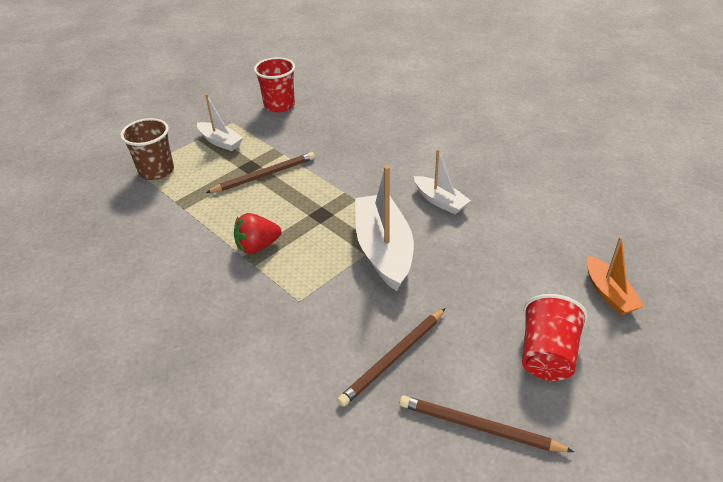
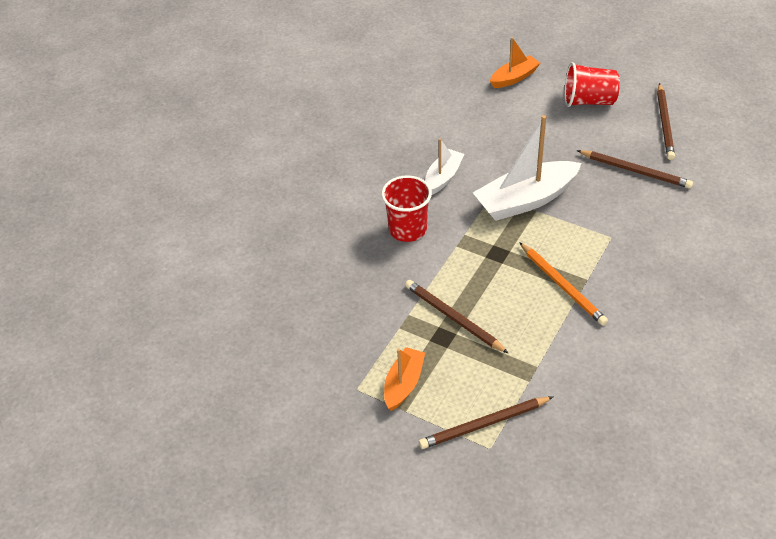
camera: 105 degrees left, 5 degrees up
brown cup [120,118,174,180] -> brown pencil [419,397,553,449]
white boat [197,94,243,151] -> orange boat [384,347,425,411]
red strawberry [234,213,281,254] -> orange pencil [519,242,608,326]
red cup [254,57,295,112] -> red cup moved to [381,175,432,242]

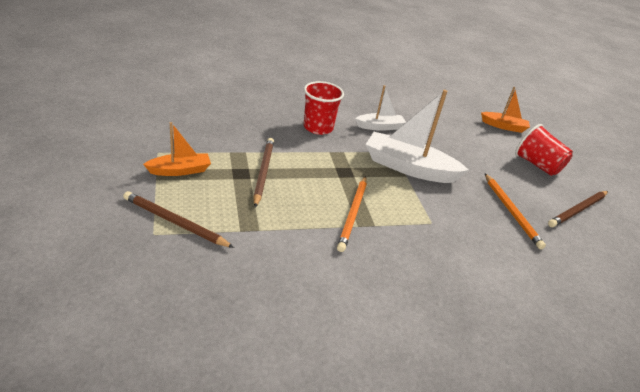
camera: 40 degrees right, 10 degrees down
brown pencil [577,150,693,189] -> orange pencil [485,174,546,249]

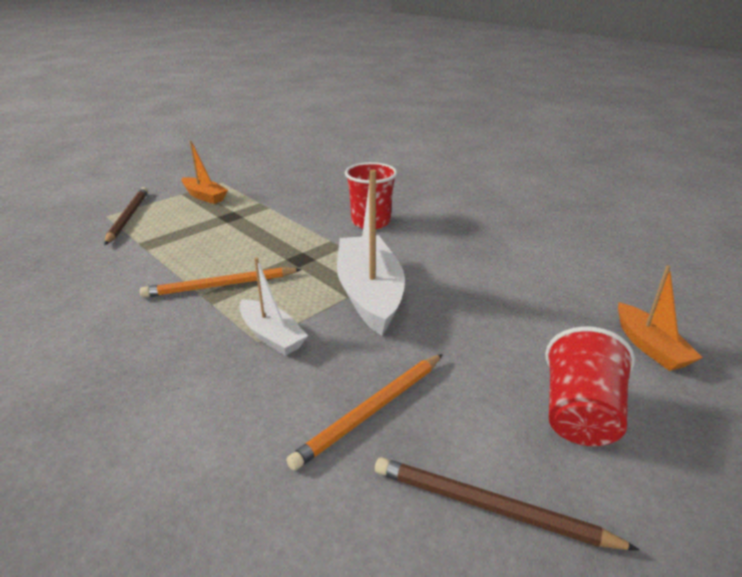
camera: 65 degrees right, 5 degrees down
brown pencil [253,138,274,207] -> none
white boat [355,85,406,131] -> white boat moved to [239,257,308,356]

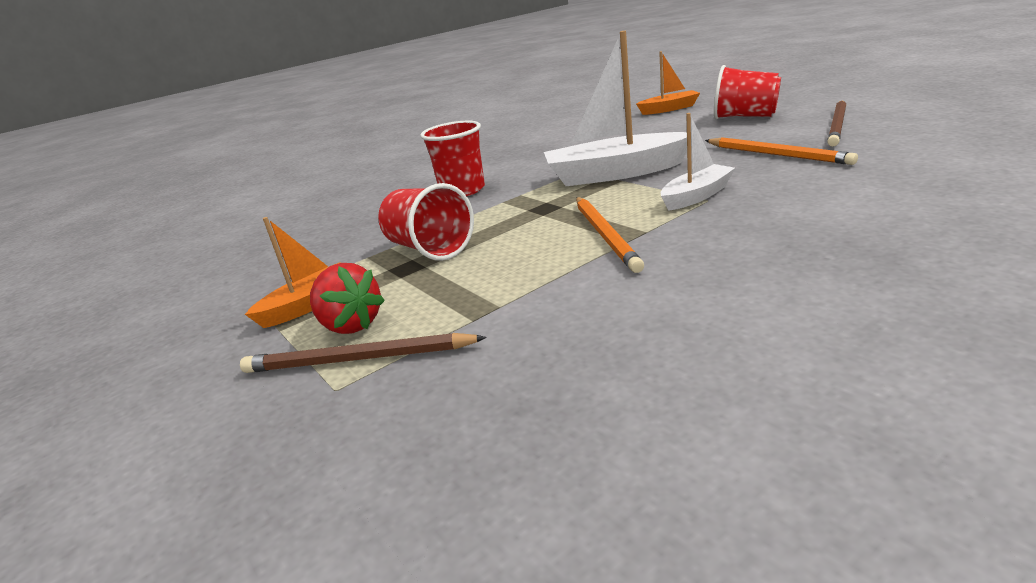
camera: 80 degrees left, 5 degrees down
none -> red strawberry [310,263,385,334]
none -> red cup [378,183,474,261]

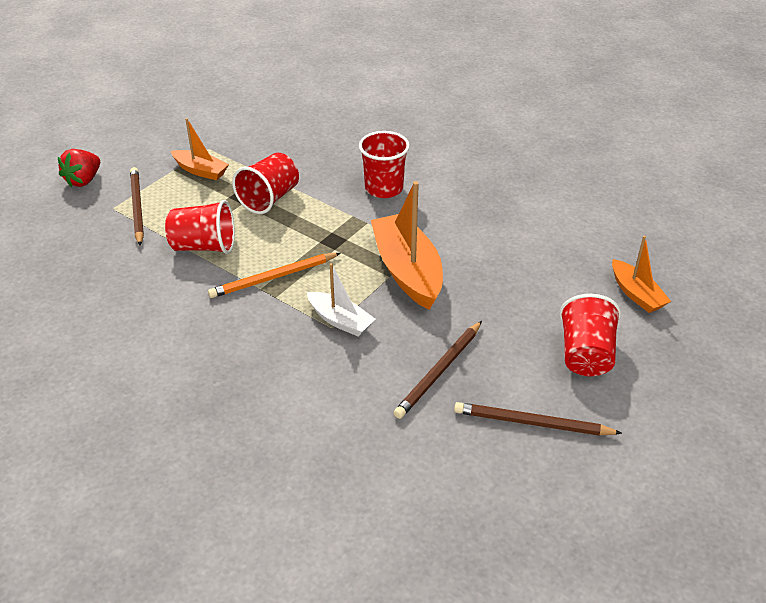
camera: 70 degrees right, 15 degrees up
red strawberry [310,263,385,334] -> red strawberry moved to [58,149,100,187]
white boat [544,31,687,186] -> orange boat [371,181,443,310]
orange pencil [705,137,858,165] -> brown pencil [394,321,482,419]
none -> red cup [165,200,235,254]

